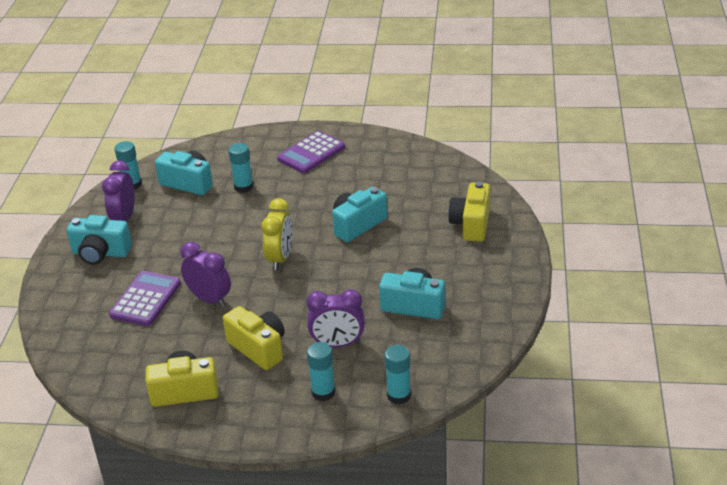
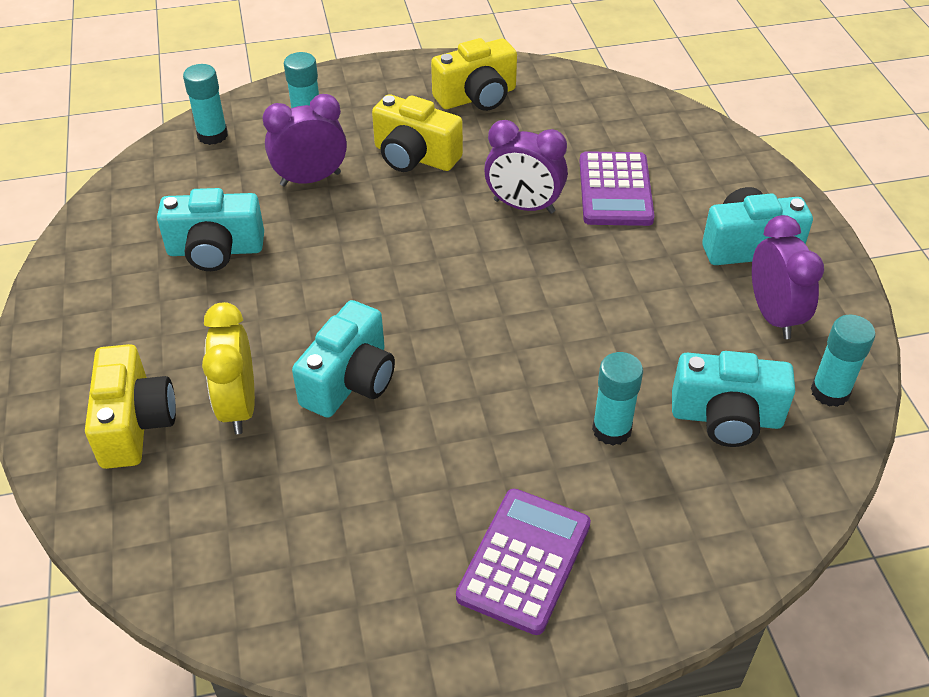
camera: 160 degrees right, 10 degrees up
yellow clock [261,198,292,270] -> yellow clock moved to [202,302,255,434]

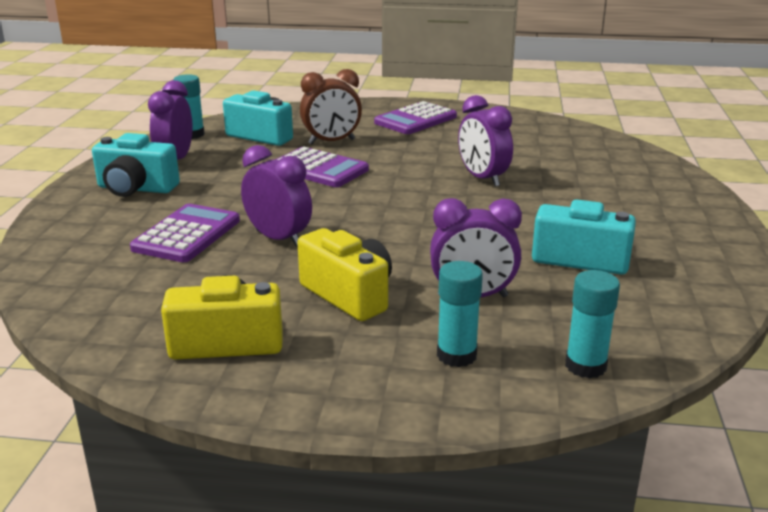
camera: 160 degrees left, 20 degrees down
yellow camera [85,344,176,469] -> none
yellow clock [202,302,255,434] -> none
turquoise camera [292,300,395,418] -> purple clock [458,95,513,187]
turquoise glue stick [592,352,643,446] -> brown clock [300,69,362,144]
none -> purple calculator [275,147,369,187]

